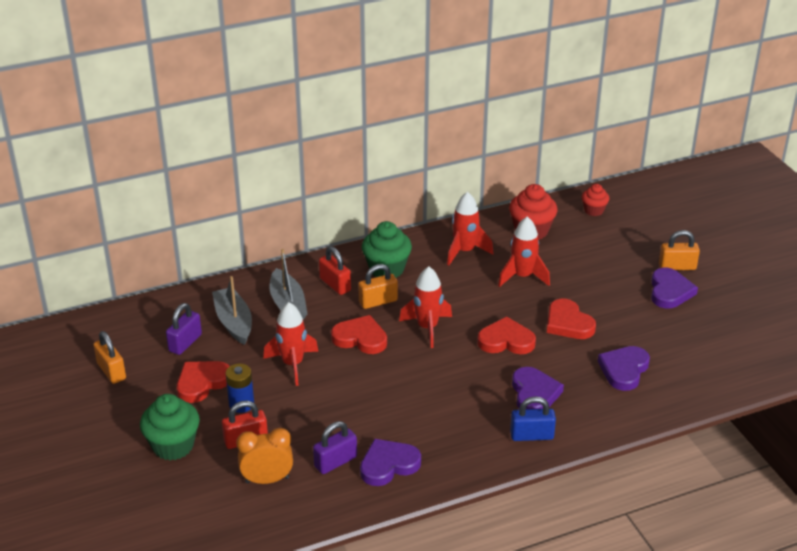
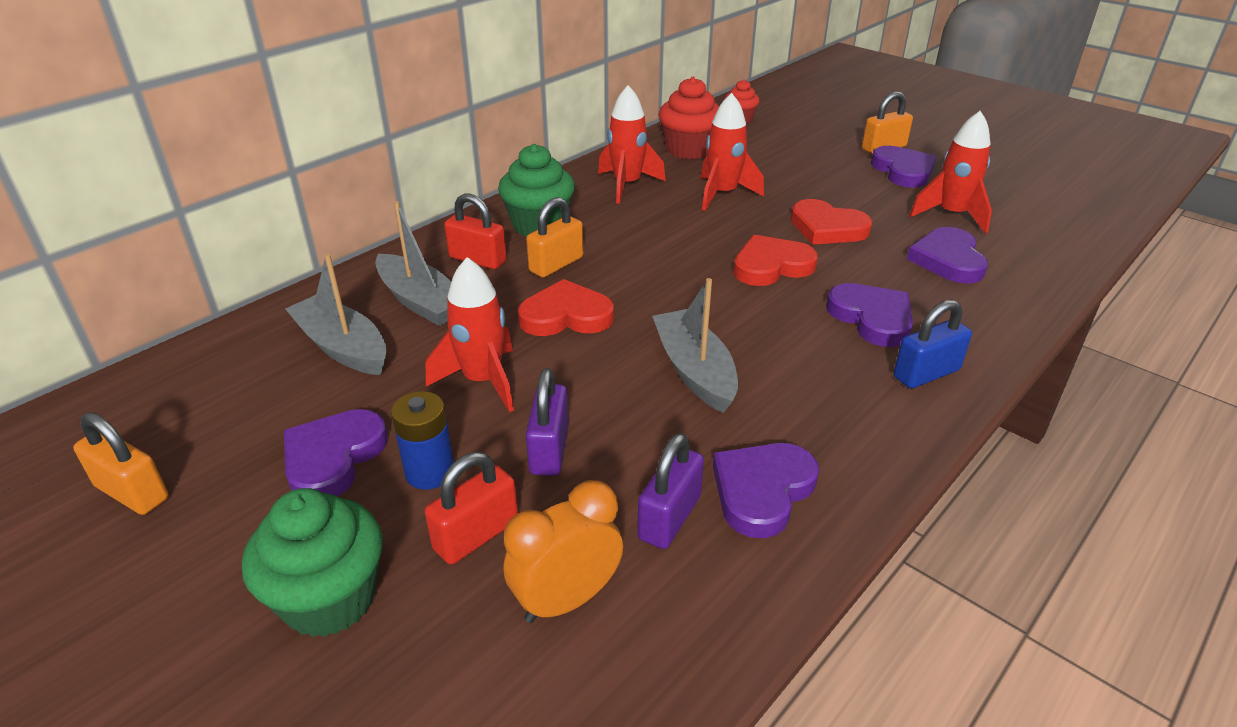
camera: 25 degrees left, 0 degrees up
purple padlock [166,303,202,355] -> purple padlock moved to [526,368,569,476]
red heart [177,361,230,403] -> purple heart [284,409,388,496]
red rocket [399,266,452,348] -> red rocket moved to [909,111,992,234]
none -> grey boat [652,278,738,413]

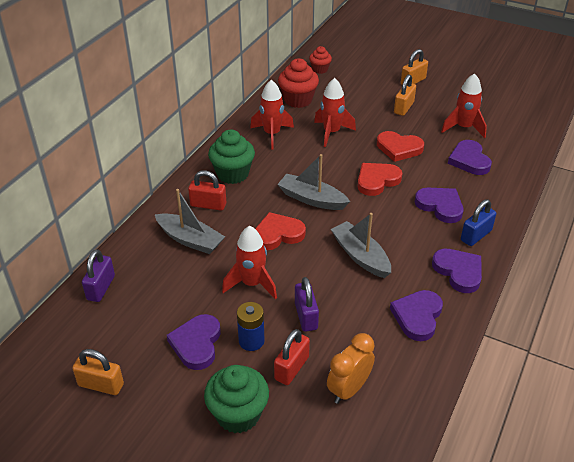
camera: 15 degrees left, 5 degrees up
grey boat [285,254,387,375] -> grey boat moved to [277,154,350,210]
orange padlock [526,197,584,278] -> orange padlock moved to [394,74,416,116]
purple padlock [637,433,704,549] -> purple padlock moved to [82,249,115,302]
purple heart [871,146,936,188] -> purple heart moved to [432,249,482,293]

